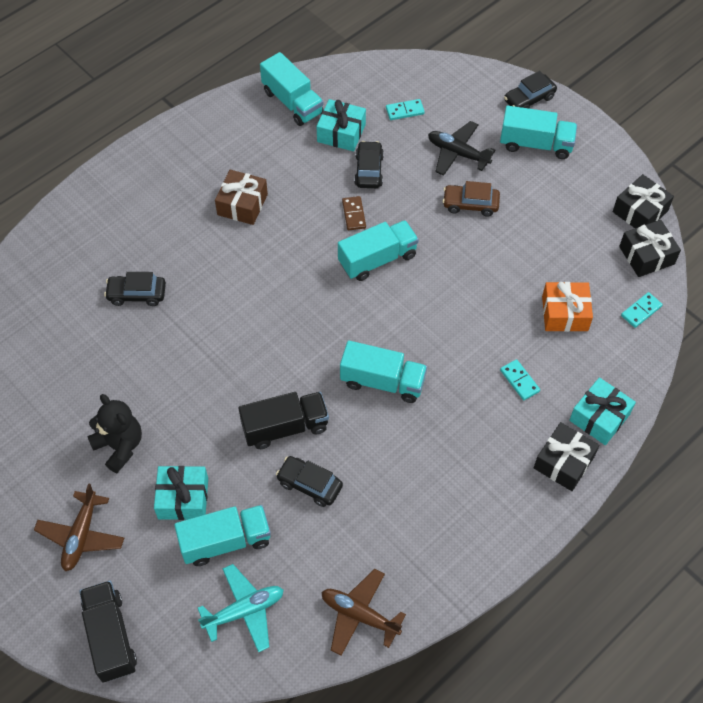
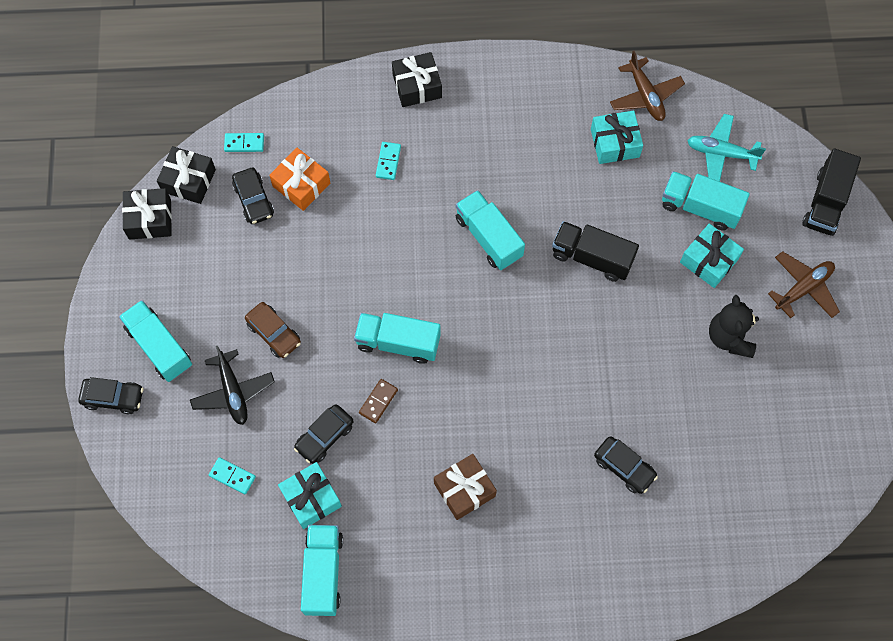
camera: 140 degrees left, 10 degrees up
black car [276,456,343,507] -> black car moved to [232,168,274,224]
turquoise gift [569,377,636,445] -> turquoise gift moved to [591,110,643,164]

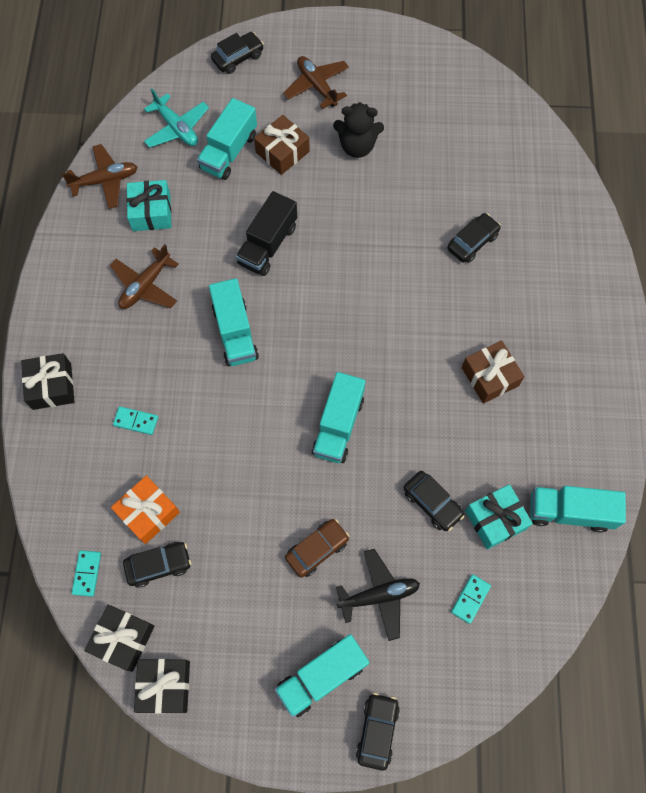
camera: 85 degrees left, 0 degrees up
brown domino [359,379,398,423] -> none
turquoise truck [456,190,525,270] -> turquoise truck turned 75 degrees counterclockwise [209,278,259,366]
turquoise gift [680,224,744,288] -> brown gift [254,115,310,175]
turquoise plane [687,114,766,182] -> turquoise plane turned 60 degrees counterclockwise [144,88,209,148]
black truck [802,148,861,236] -> black car [211,32,264,74]
none -> brown plane [110,245,179,309]

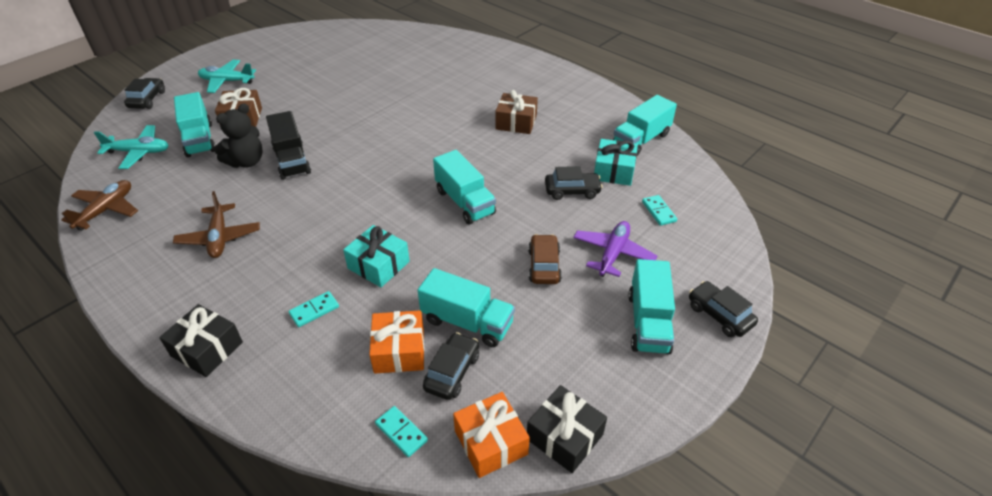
camera: 50 degrees left, 25 degrees down
black gift [84,604,155,672] -> orange gift [453,392,530,478]
turquoise gift [126,180,171,231] -> turquoise gift moved to [343,225,410,287]
turquoise truck [209,278,259,366] -> turquoise truck moved to [418,268,515,347]
brown plane [283,56,349,109] -> turquoise plane [198,60,256,93]
black teddy bear [333,102,384,158] -> black teddy bear moved to [214,103,263,168]
black plane [336,549,420,641] -> purple plane [573,221,657,277]
black car [447,213,501,263] -> none

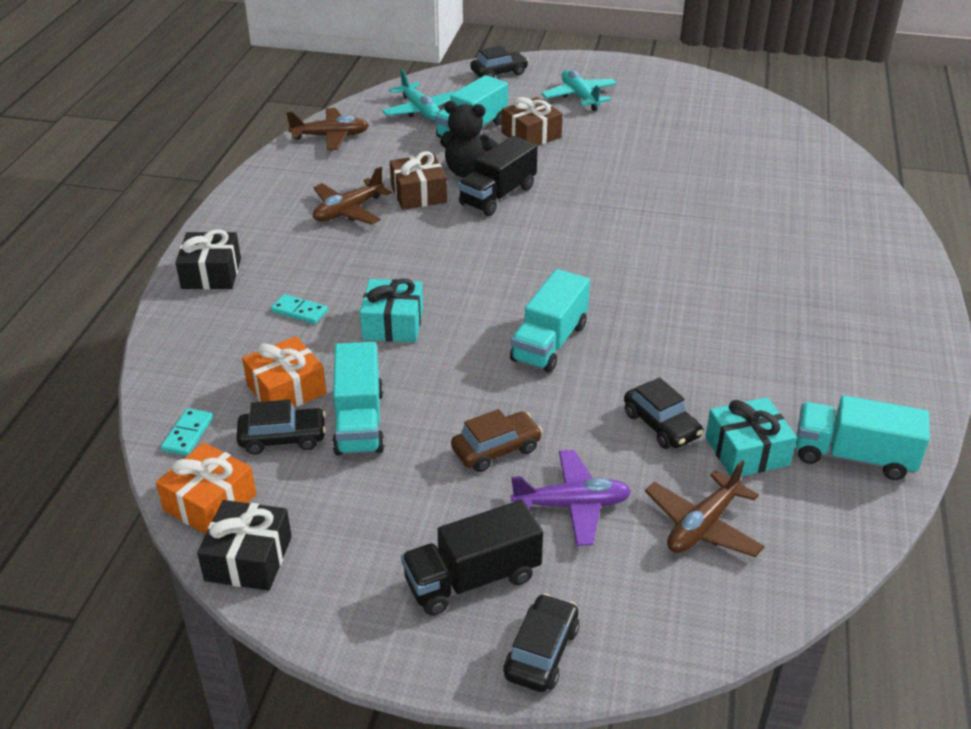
camera: 60 degrees right, 5 degrees down
brown gift [495,90,538,134] -> brown gift moved to [390,151,447,210]
turquoise truck [628,259,675,354] -> black truck [401,500,543,616]
turquoise domino [642,195,677,226] -> brown plane [645,460,765,557]

